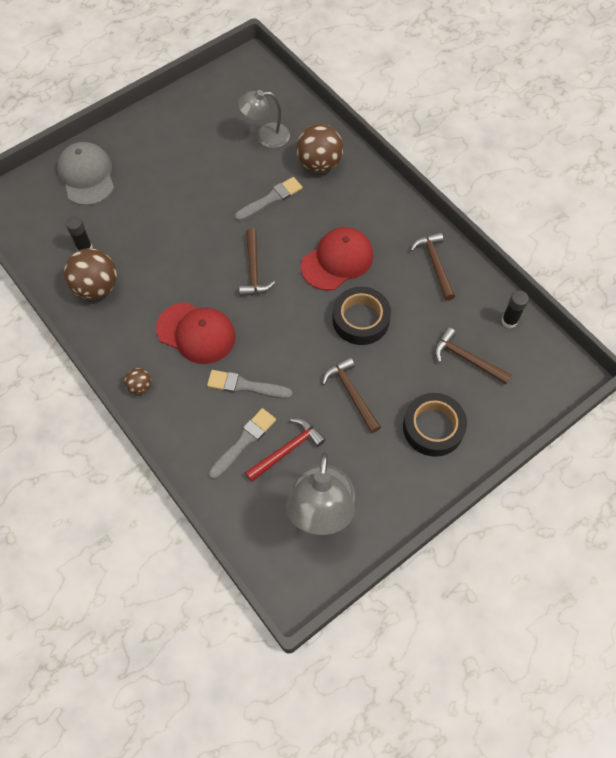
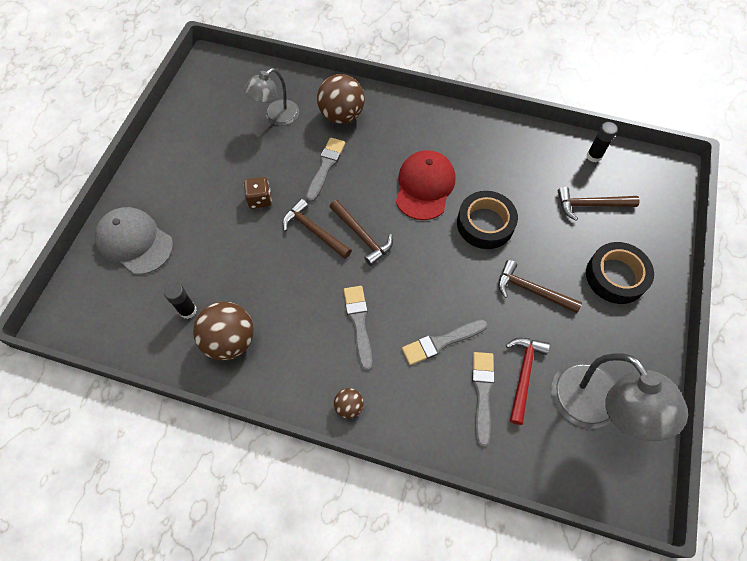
camera: 35 degrees left, 0 degrees up
red cap [156,302,236,364] -> grey brush [344,286,372,371]
brown hammer [410,232,455,301] -> brown hammer moved to [283,199,352,259]
none -> brown dice [244,177,272,209]

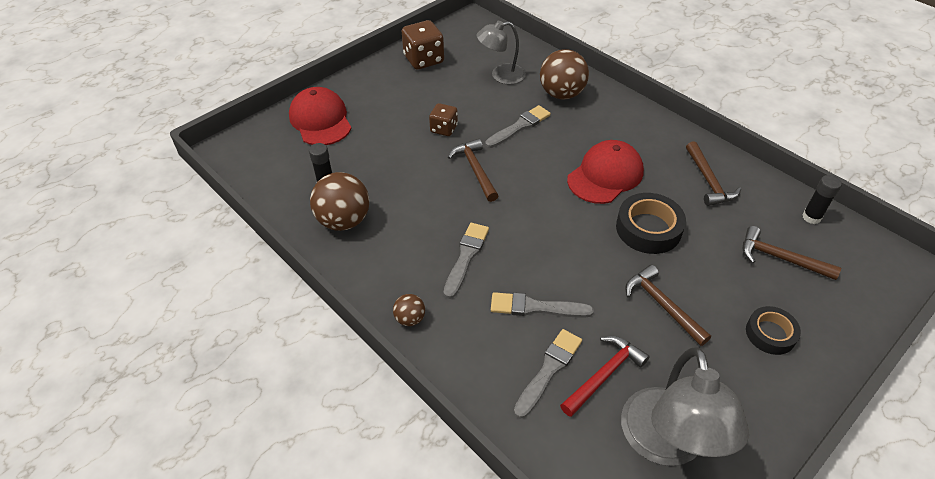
camera: 30 degrees right, 15 degrees down
grey cap [95,207,173,275] -> red cap [289,87,352,145]
brown hammer [330,200,393,266] -> brown hammer moved to [686,141,741,206]
black tape [586,242,654,304] -> black tape [746,306,801,355], size x0.65
none -> brown dice [402,20,444,69]

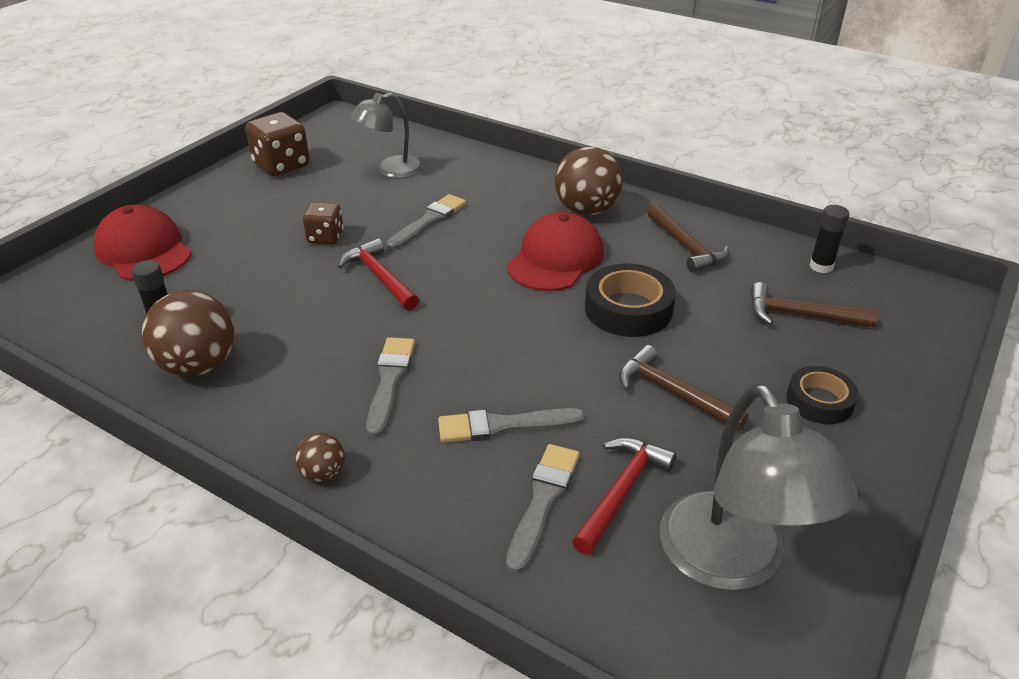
camera: 15 degrees left, 10 degrees down
brown hammer [448,139,498,202] -> red hammer [338,238,419,311]
brown ball [540,49,589,99] -> brown ball moved to [555,146,623,215]

